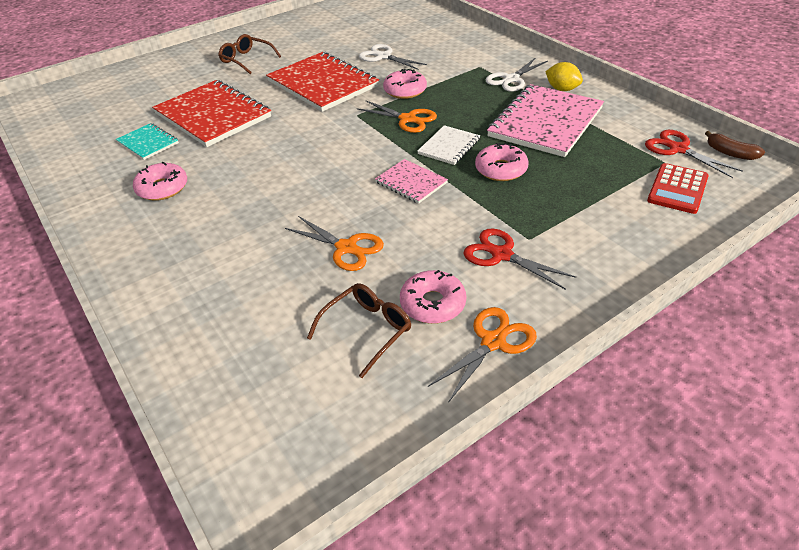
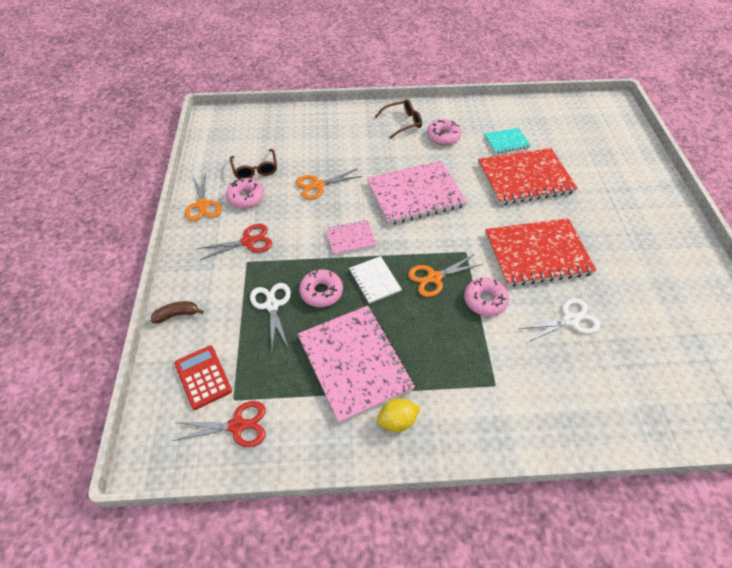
camera: 120 degrees right, 10 degrees up
brown glasses [218,34,281,74] -> brown glasses moved to [375,99,422,139]
white scissors [486,57,548,92] -> white scissors moved to [250,283,291,349]
brown banana [705,131,765,160] -> brown banana moved to [151,301,204,324]
none -> pink notebook [367,161,467,225]

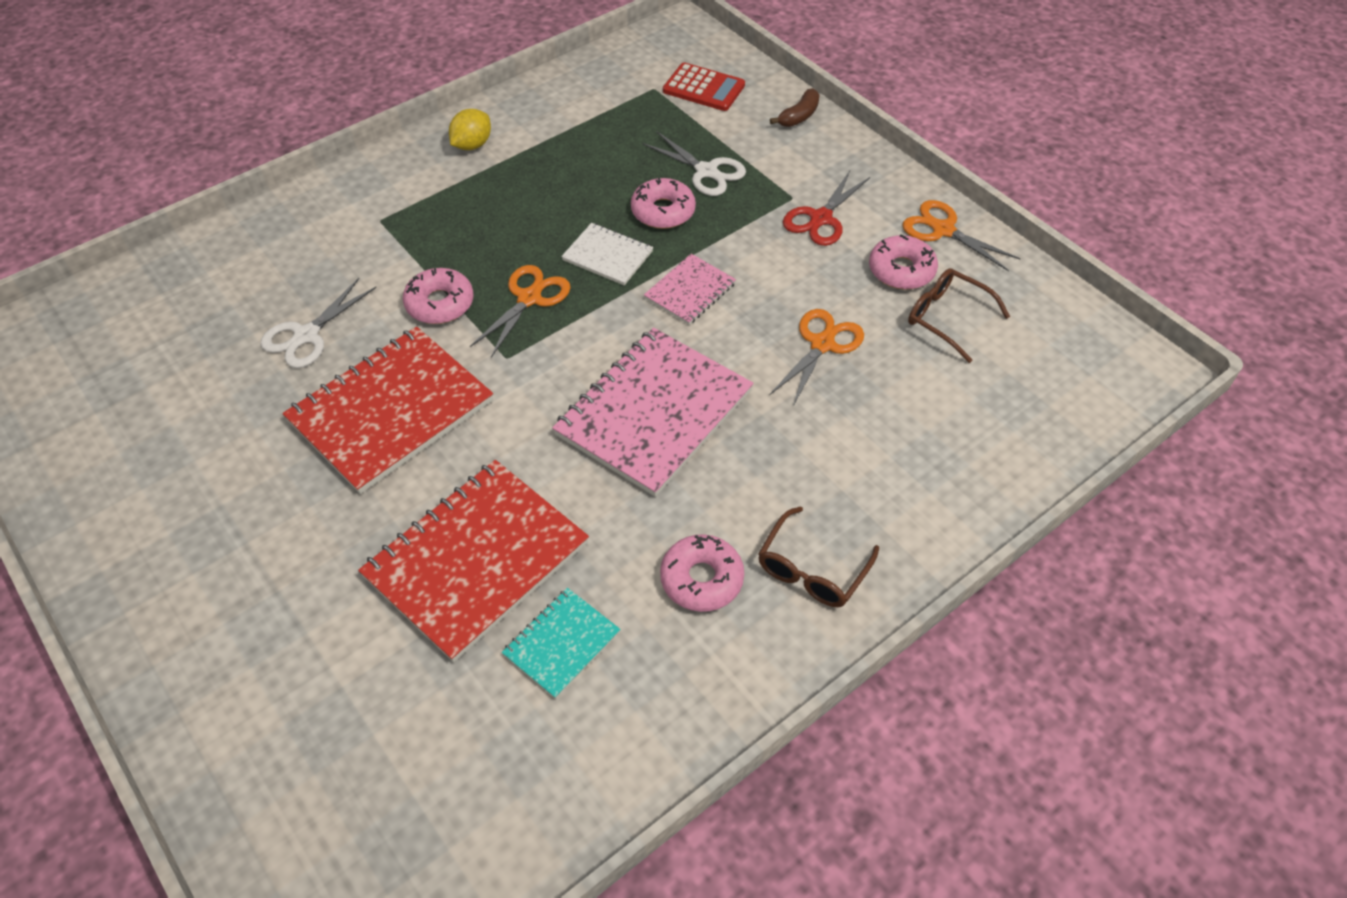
camera: 145 degrees right, 0 degrees up
red scissors [173,401,266,447] -> none
pink notebook [297,305,415,424] -> none

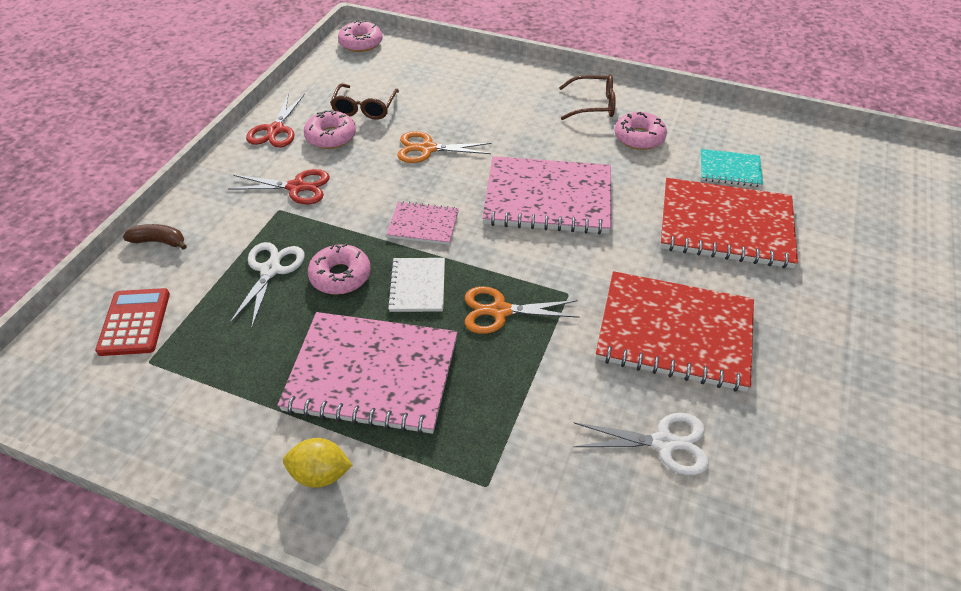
camera: 120 degrees left, 5 degrees down
pink donut [403,268,474,324] -> pink donut moved to [338,20,383,52]
orange scissors [902,200,1021,271] -> red scissors [246,93,305,148]
none -> pink notebook [277,312,458,435]

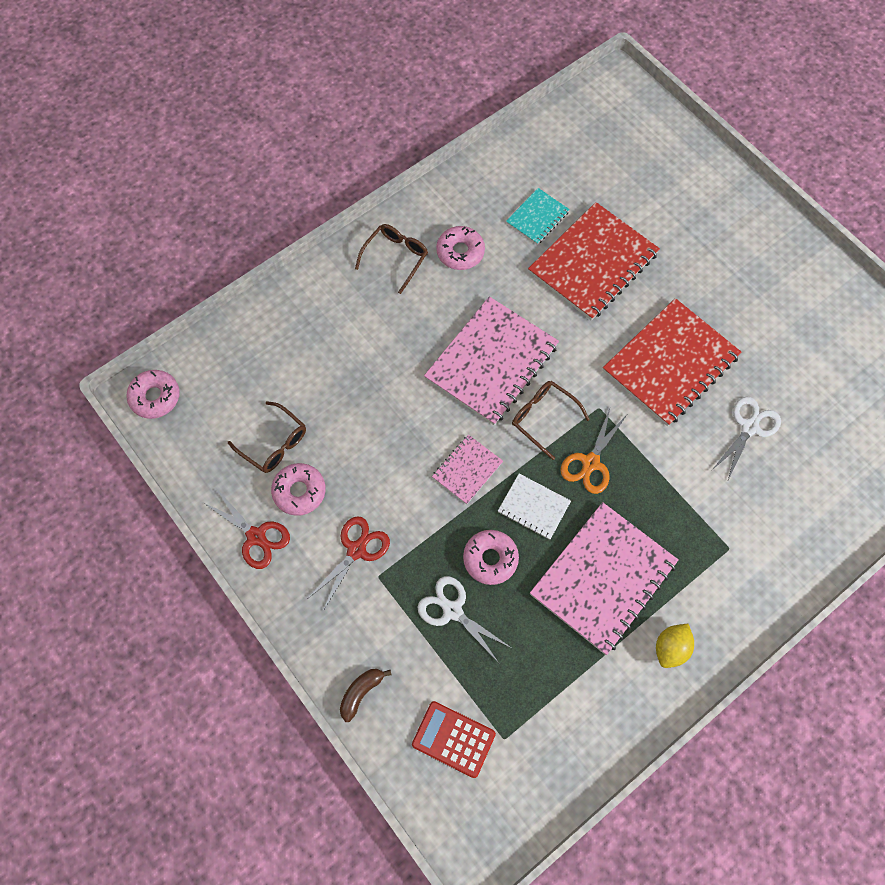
camera: 60 degrees left, 20 degrees up
orange scissors [397,131,491,163] -> none
none -> brown glasses [512,381,590,460]

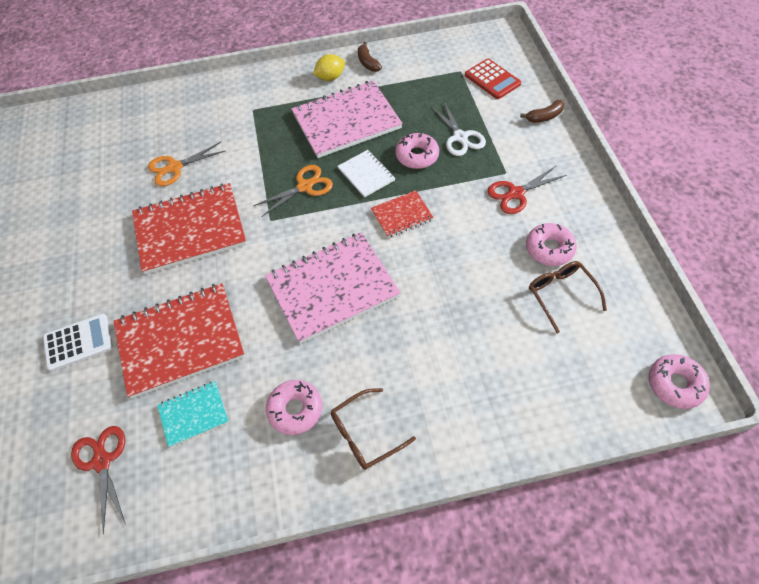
camera: 150 degrees left, 10 degrees down
red scissors [204,490,290,569] -> red scissors moved to [71,426,126,534]
pink notebook [432,435,503,504] -> red notebook [371,190,434,238]
brown glasses [512,381,590,460] -> none
white scissors [712,397,781,480] -> orange scissors [148,142,226,186]
none -> white calculator [43,313,113,371]
none -> brown banana [358,42,382,72]

